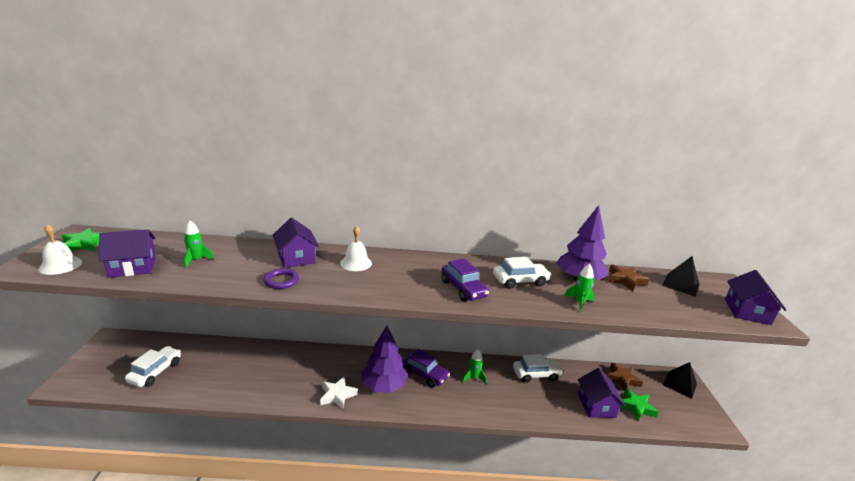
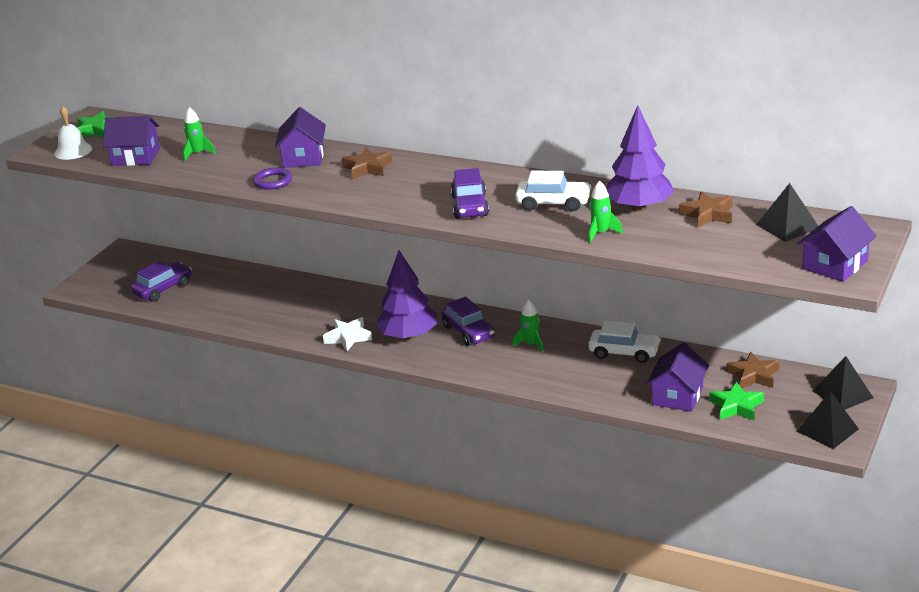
camera: 30 degrees right, 5 degrees up
white car [125,346,181,387] -> purple car [131,261,192,302]
white bell [340,226,372,271] -> brown star [342,148,392,179]
none -> black pyramid [797,391,859,449]

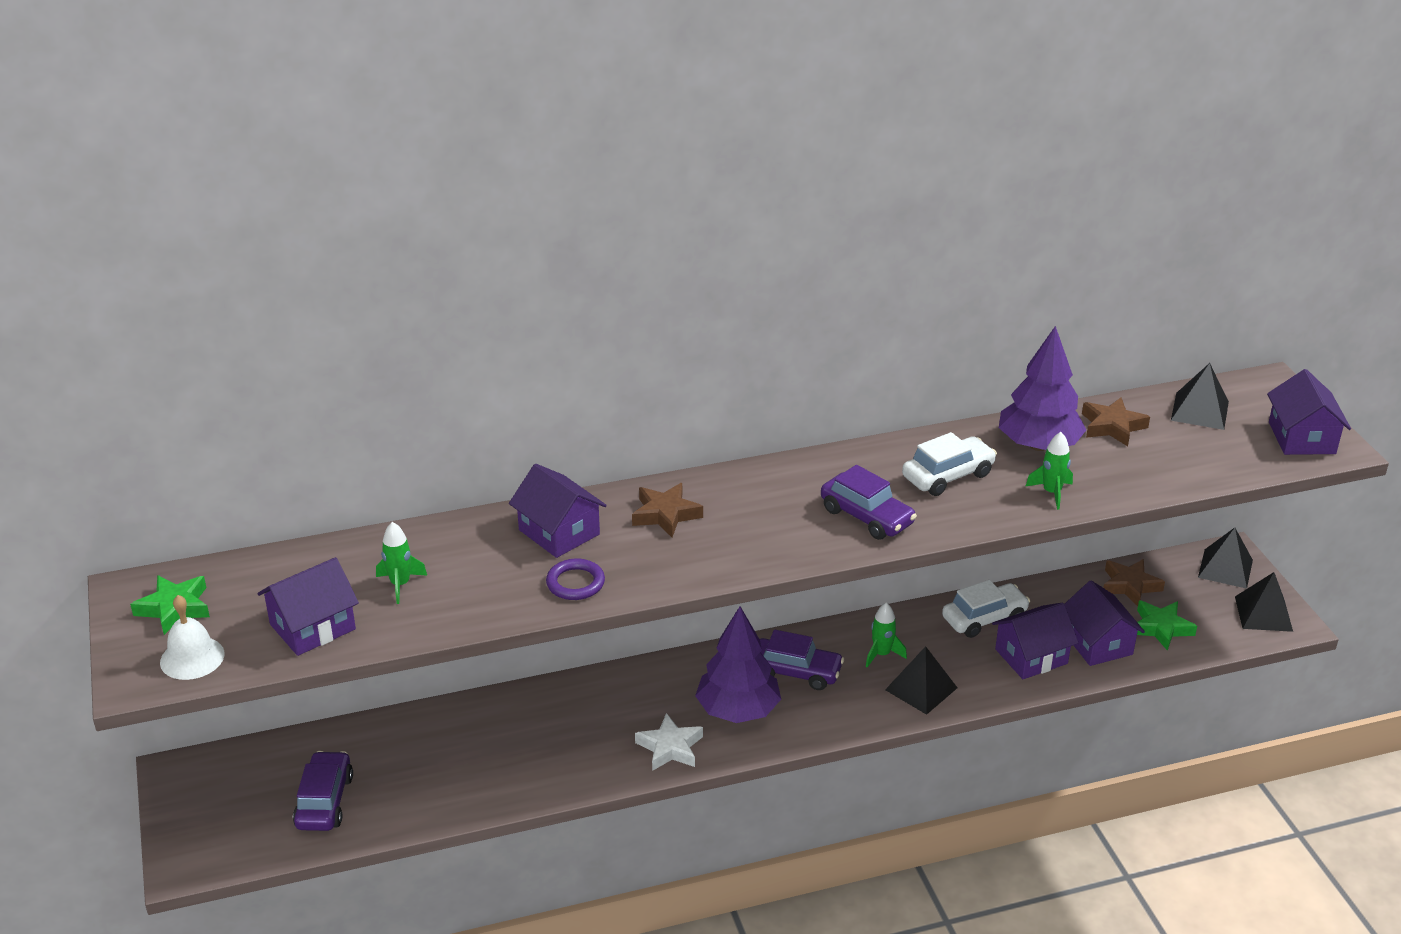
camera: 45 degrees left, 5 degrees up
none -> black pyramid [885,646,957,715]
none -> purple house [992,603,1078,679]

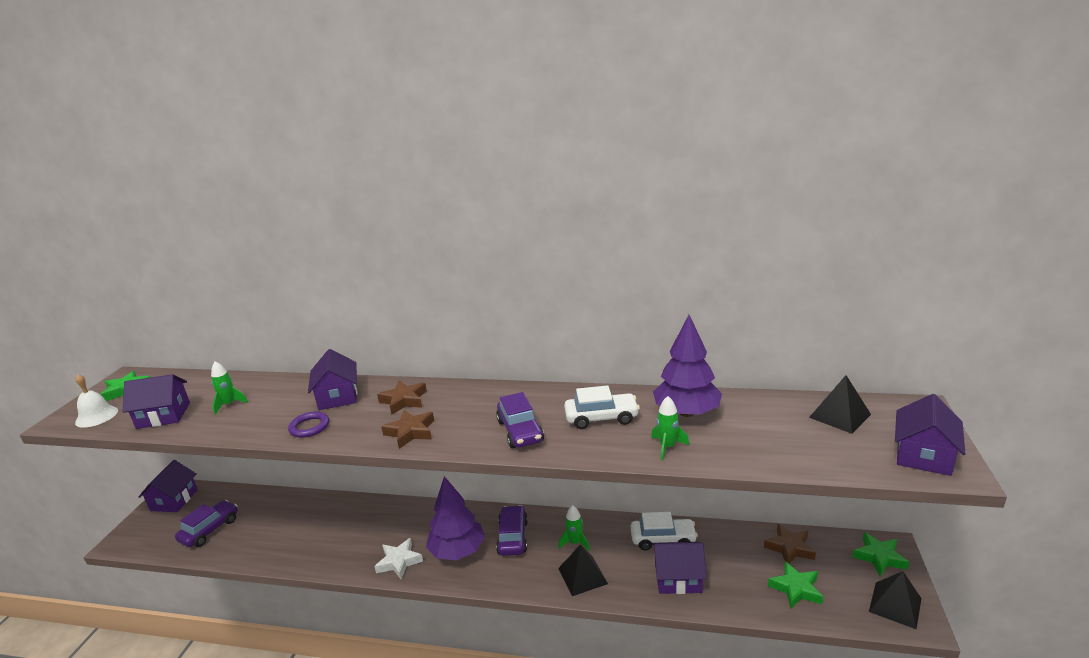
camera: 30 degrees right, 10 degrees down
purple car [760,630,844,690] -> purple car turned 135 degrees counterclockwise [496,505,528,556]
purple house [1065,580,1145,666] -> purple house moved to [139,460,198,512]
brown star [1082,397,1150,446] -> brown star moved to [381,410,434,449]
black pyramid [1198,528,1253,589] -> green star [852,532,910,576]

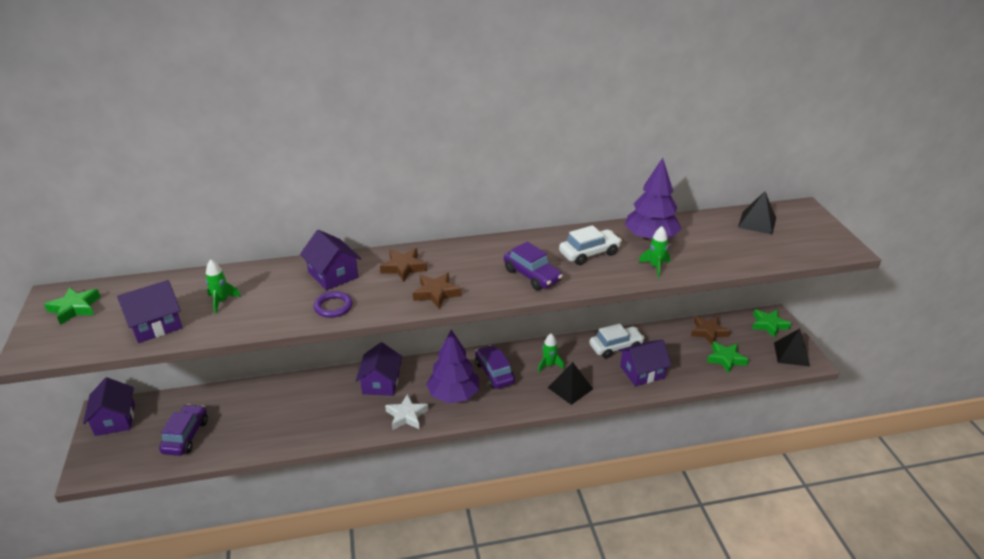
camera: 25 degrees left, 10 degrees up
white bell [75,374,118,428] -> none
purple house [895,394,965,476] -> purple house moved to [356,342,402,396]

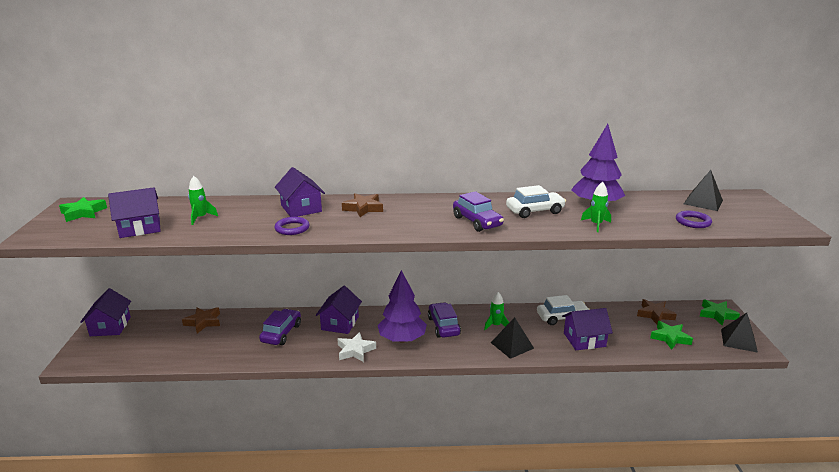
camera: 10 degrees right, 10 degrees down
purple car [159,404,208,456] -> purple car moved to [259,309,301,345]
brown star [413,273,462,309] -> brown star moved to [182,307,220,333]
none -> purple ring [676,211,712,228]

